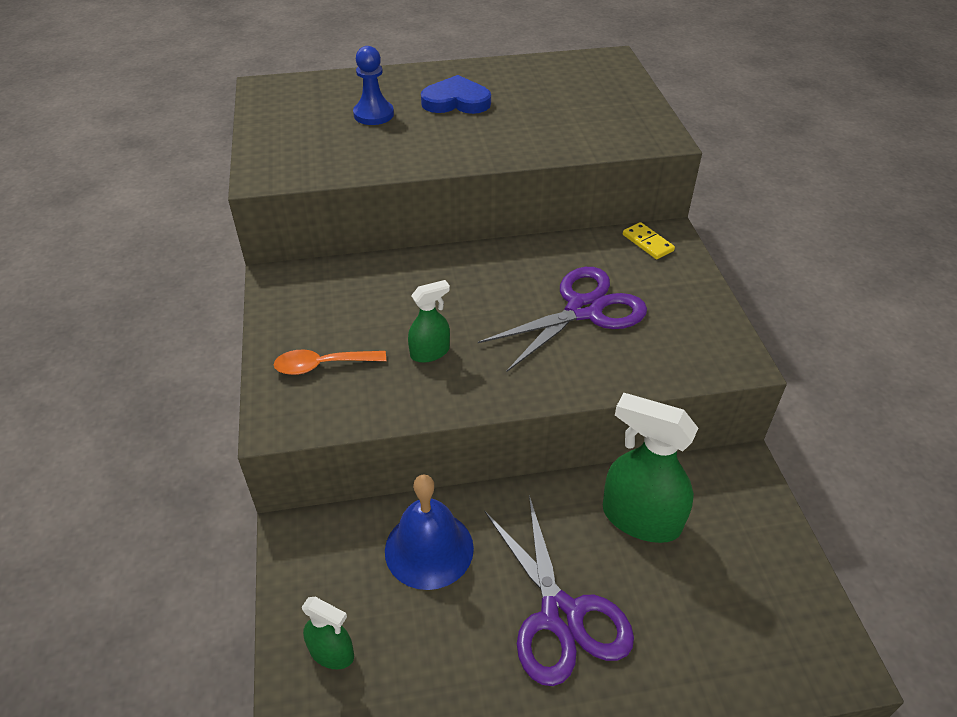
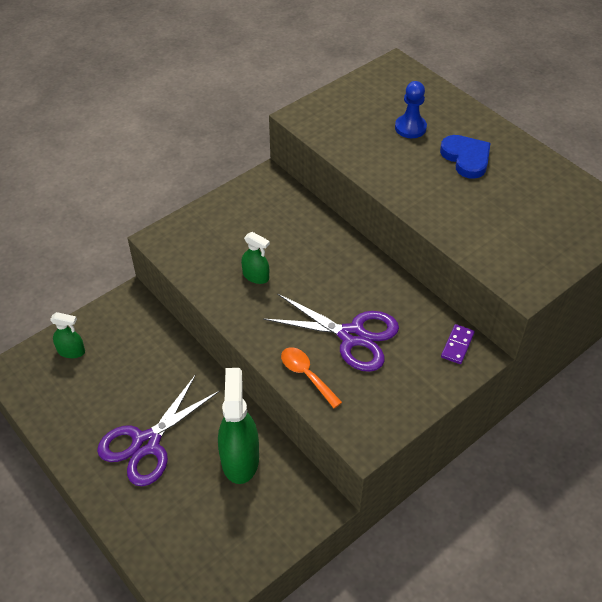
camera: 60 degrees right, 5 degrees up
orange spoon [274,350,386,375] -> orange spoon moved to [281,347,342,408]
green spray bottle [302,597,354,669] -> green spray bottle turned 75 degrees counterclockwise [50,312,85,358]
blue bell [385,474,474,590] -> none
yellow domino [623,222,675,259] -> purple domino [441,324,475,364]

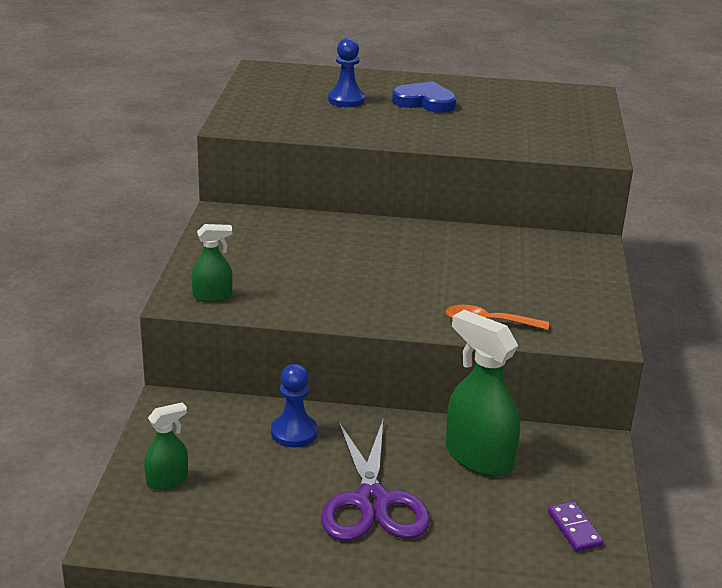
camera: 45 degrees left, 20 degrees down
green spray bottle [241,232,270,284] -> green spray bottle moved to [191,224,232,302]
purple scissors [263,293,399,372] -> none
purple domino [441,324,475,364] -> purple domino moved to [548,501,604,552]
none -> blue pawn [271,364,318,447]

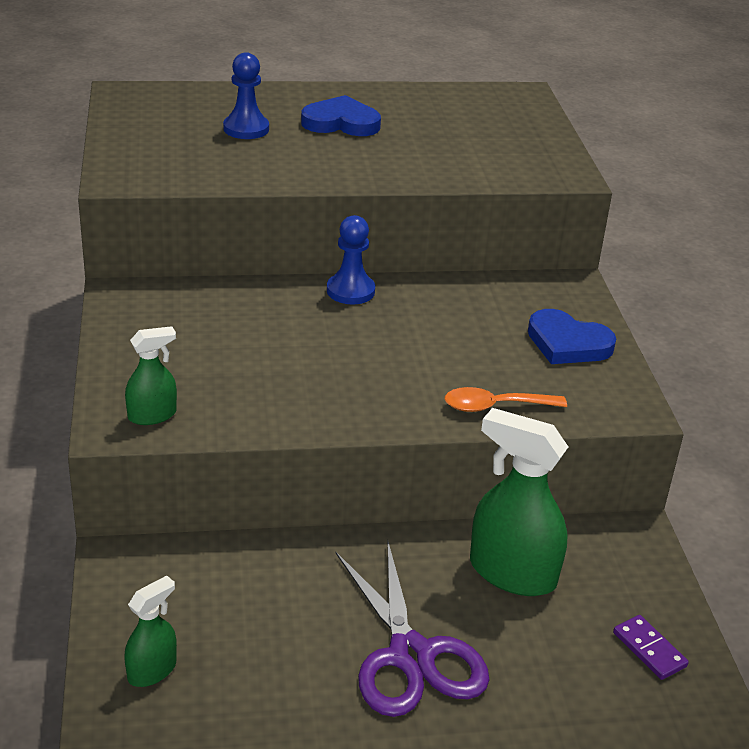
camera: 15 degrees left, 5 degrees up
blue pawn [271,364,318,447] -> blue pawn moved to [327,215,375,305]
none -> blue heart [528,309,616,364]

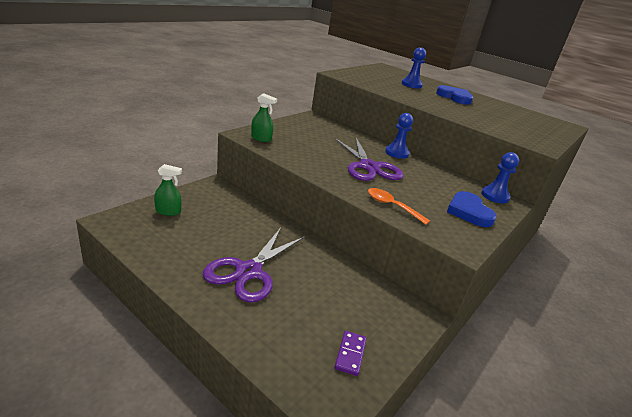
camera: 45 degrees right, 5 degrees down
green spray bottle [470,408,568,596] -> none
none -> purple scissors [334,138,404,181]
none -> blue pawn [481,152,519,203]

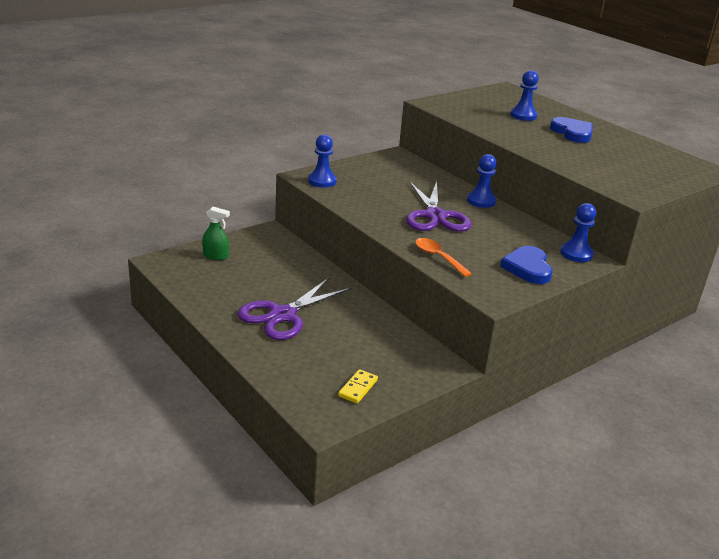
camera: 15 degrees right, 0 degrees up
green spray bottle [251,93,277,142] -> blue pawn [308,134,337,188]
purple domino [335,331,366,376] -> yellow domino [338,369,378,404]

